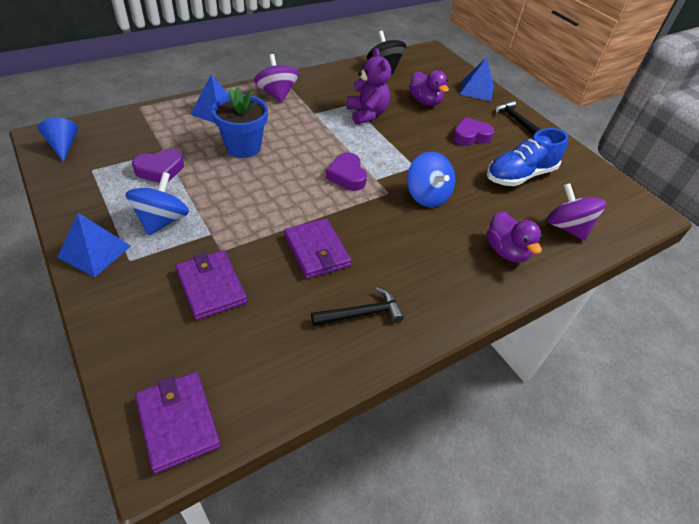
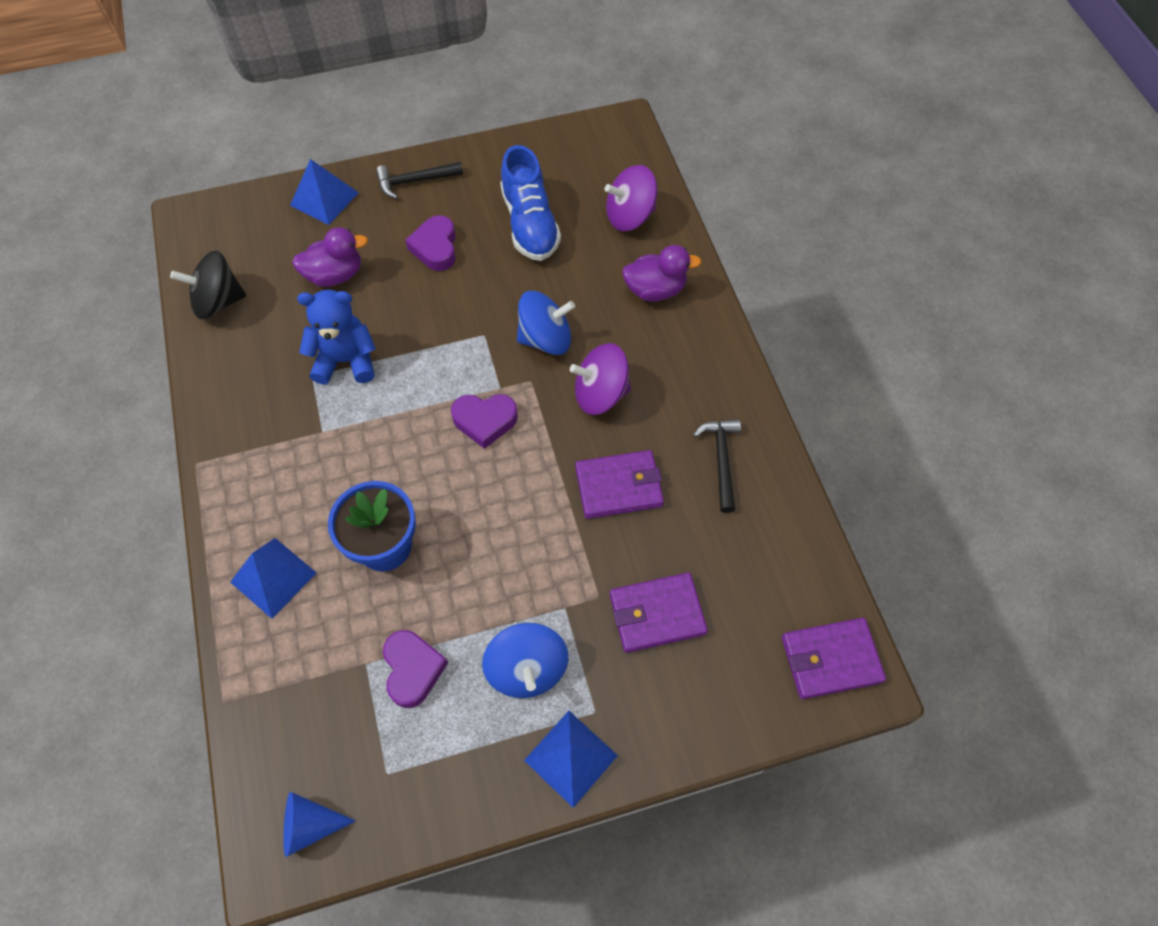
camera: 70 degrees left, 15 degrees up
blue spinning top [125,172,189,236] -> blue spinning top turned 135 degrees counterclockwise [482,623,568,698]
purple spinning top [254,54,299,102] -> purple spinning top moved to [570,343,631,415]
purple teddy bear [347,48,391,125] -> blue teddy bear [297,290,376,385]

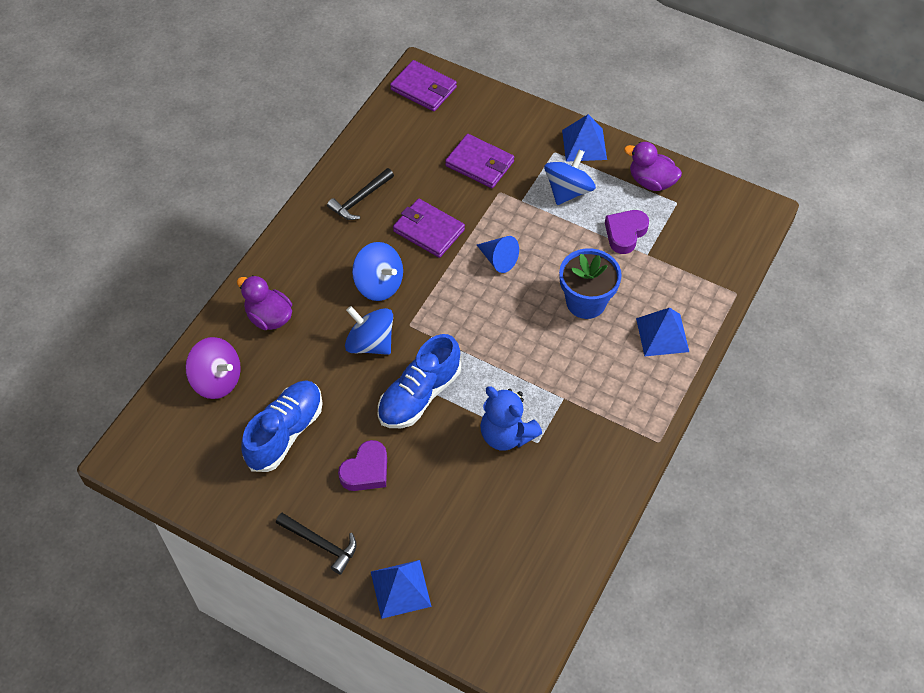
camera: 135 degrees left, 5 degrees down
black spinning top [170,250,246,319] -> none
blue cone [283,792,356,857] -> blue cone moved to [477,236,519,273]
purple duck [292,227,368,287] -> purple duck moved to [624,142,682,191]
purple heart [451,394,518,449] -> none
purple spinning top [570,343,631,415] -> blue spinning top [352,242,403,301]
none -> blue shoe [378,334,461,428]

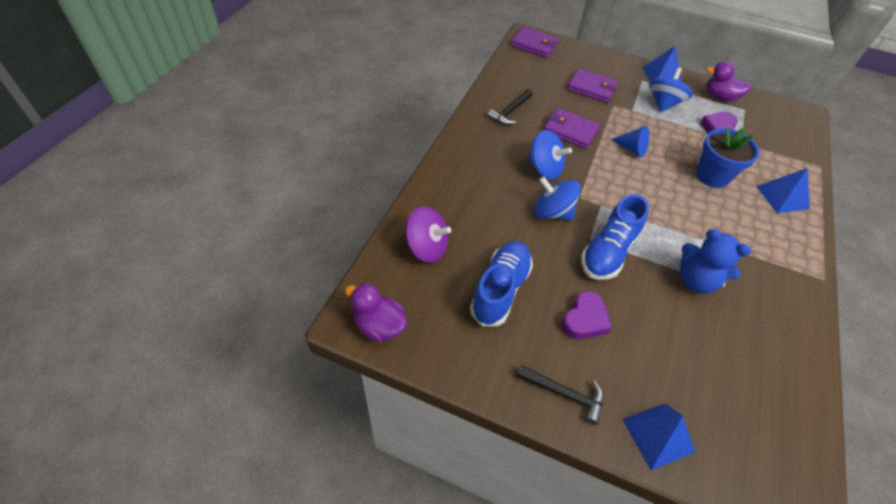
camera: 10 degrees left, 5 degrees down
purple duck [237,275,292,330] -> purple duck moved to [345,283,407,342]

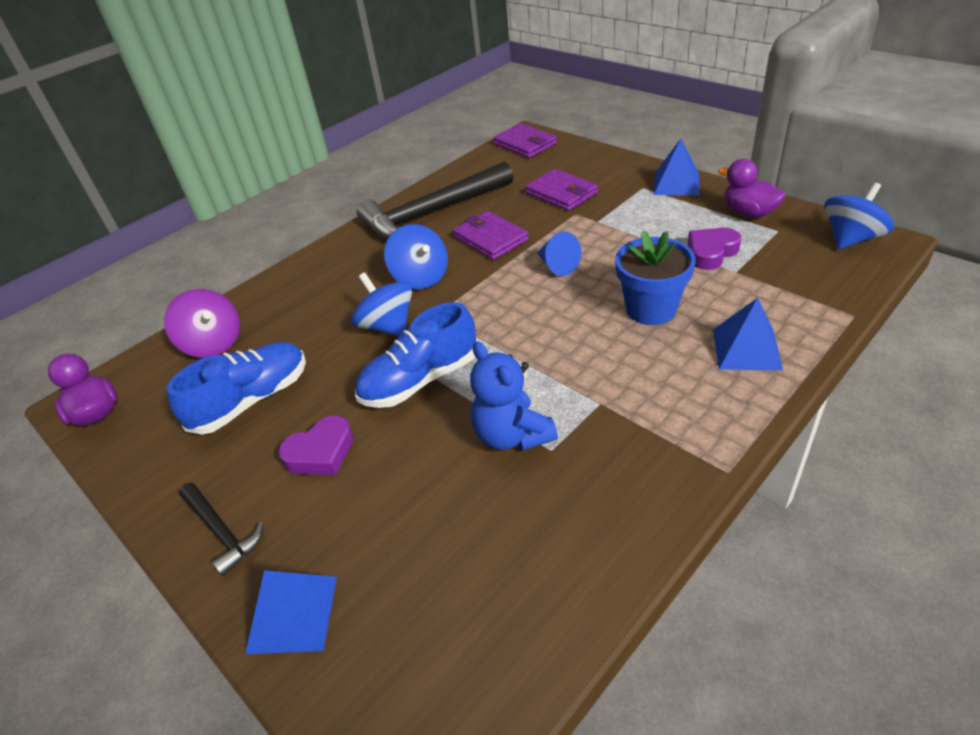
camera: 30 degrees right, 10 degrees down
black hammer [487,89,533,125] -> black hammer [356,161,513,240], size x2.10
blue spinning top [649,68,693,112] -> blue spinning top moved to [825,182,894,249]

